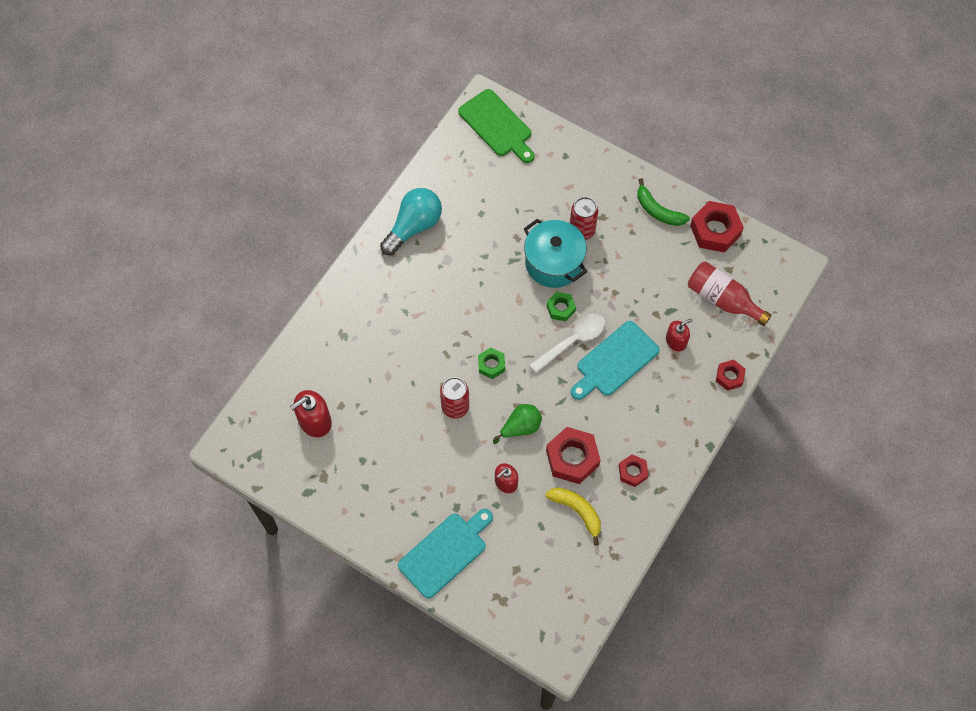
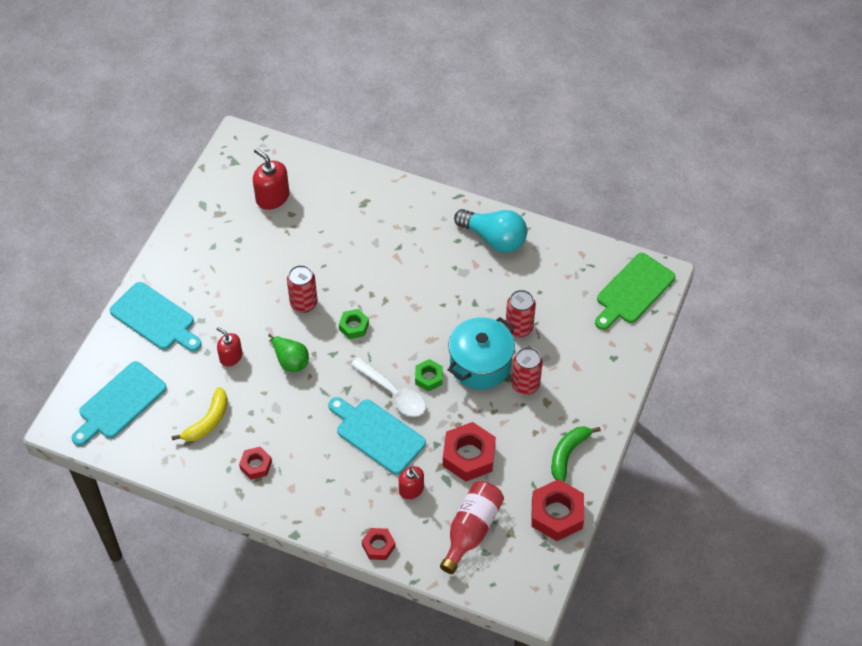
camera: 80 degrees right, 10 degrees down
red nut [546,427,601,484] -> red nut moved to [443,422,496,482]
none -> turquoise cutting board [71,361,167,446]
none -> red can [505,290,536,338]

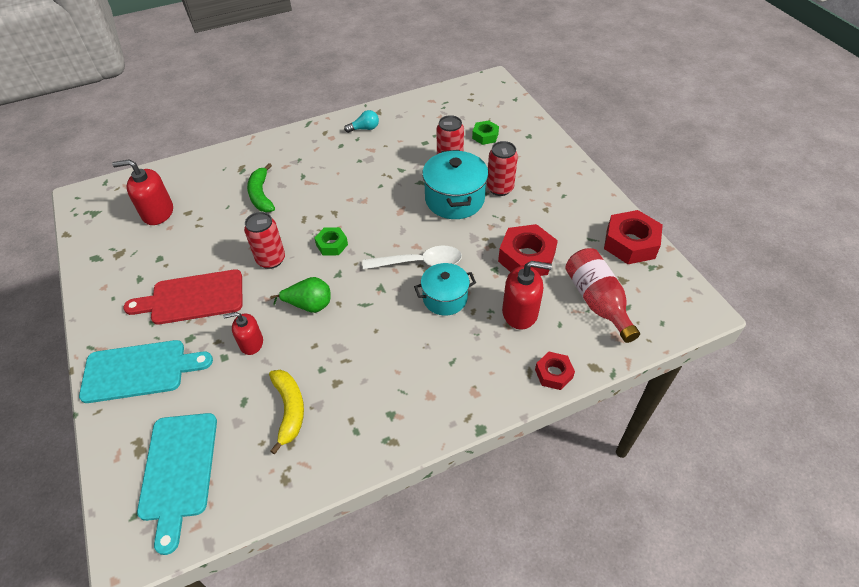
camera: 45 degrees left, 5 degrees down
red nut [239,447,272,480] -> none
turquoise cutting board [328,397,426,475] -> turquoise pot [414,263,476,316]
red soap dispenser [399,466,424,499] -> red soap dispenser [502,261,552,330], size x1.54
green nut [415,359,443,391] -> green nut moved to [472,120,499,145]
turquoise light bulb [454,209,527,253] -> turquoise light bulb [344,110,379,133], size x0.49
green banana [551,426,601,482] -> green banana moved to [247,163,275,212]
green cutting board [595,253,675,330] -> none
none -> red cutting board [123,269,243,325]

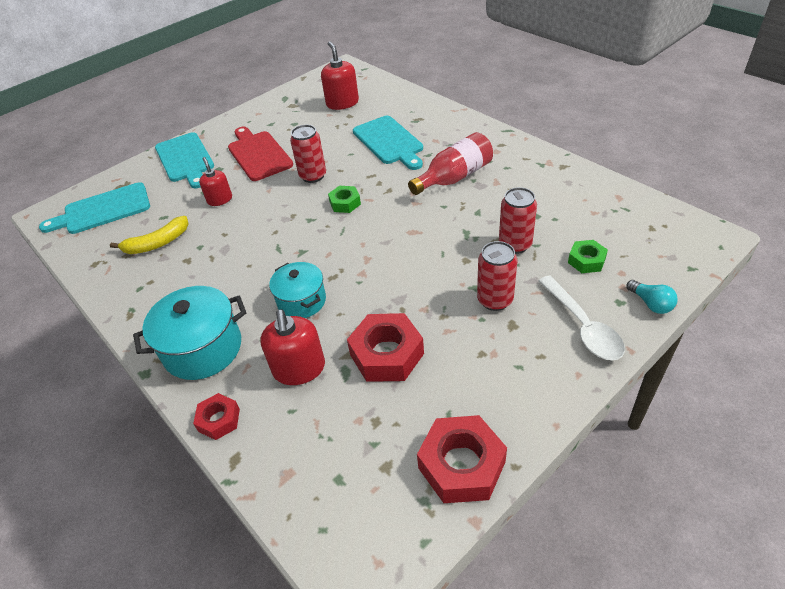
camera: 75 degrees right, 5 degrees down
green banana [247,163,275,212] -> turquoise cutting board [353,116,423,170]
green pear [270,277,331,313] -> none
turquoise light bulb [344,110,379,133] -> turquoise light bulb moved to [626,280,678,314]
white spoon [362,246,462,269] -> white spoon moved to [538,275,625,360]
turquoise pot [422,150,488,219] -> turquoise pot moved to [133,286,246,380]
red bottle [565,248,640,343] -> red bottle moved to [408,132,493,195]

